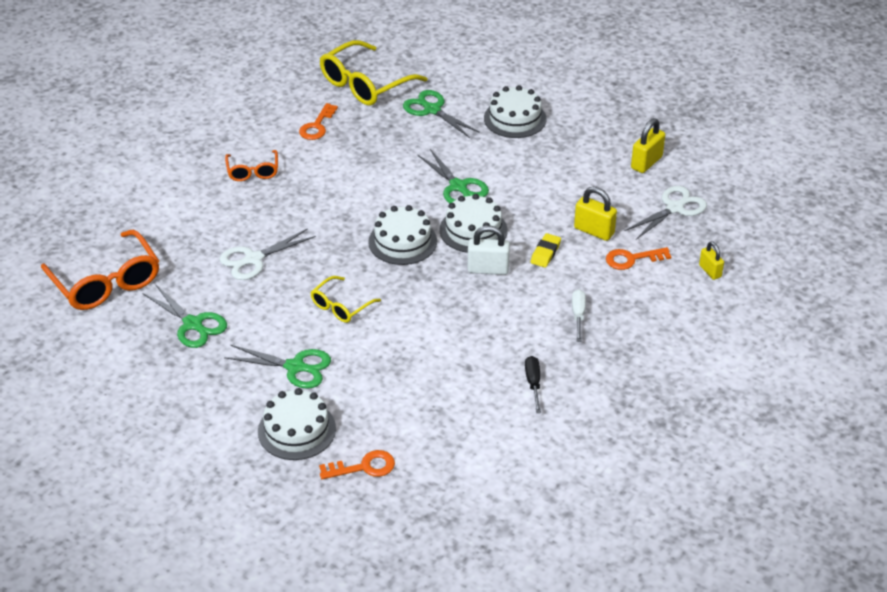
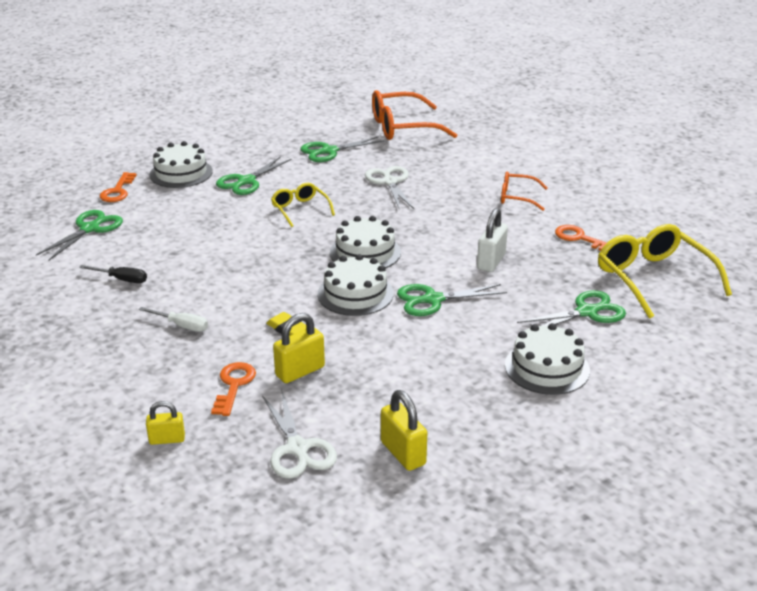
camera: 110 degrees right, 10 degrees down
white padlock [468,225,510,275] -> white padlock moved to [477,208,508,272]
none -> green scissors [36,210,123,260]

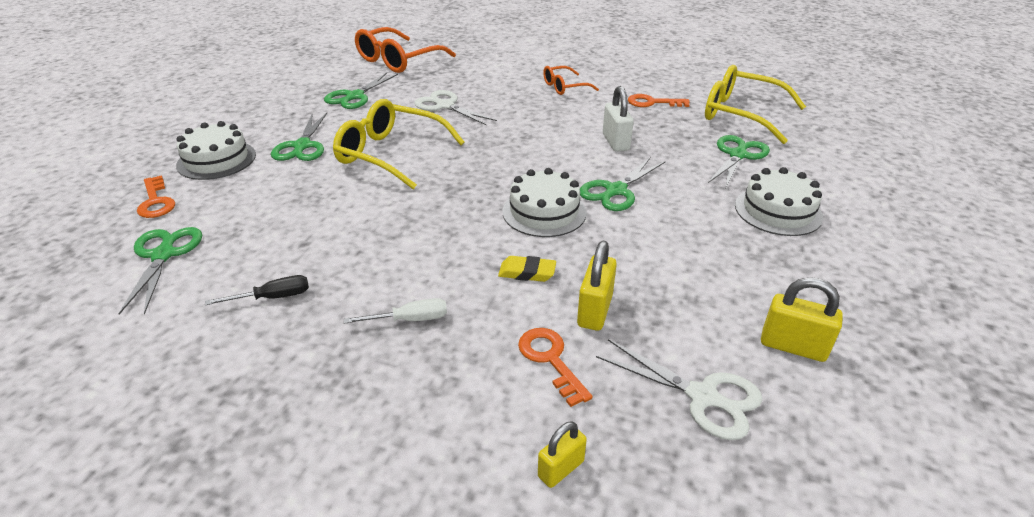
camera: 35 degrees left, 5 degrees up
yellow glasses [271,183,335,227] -> yellow glasses [333,99,464,189], size x1.82
white cake [330,216,401,268] -> none

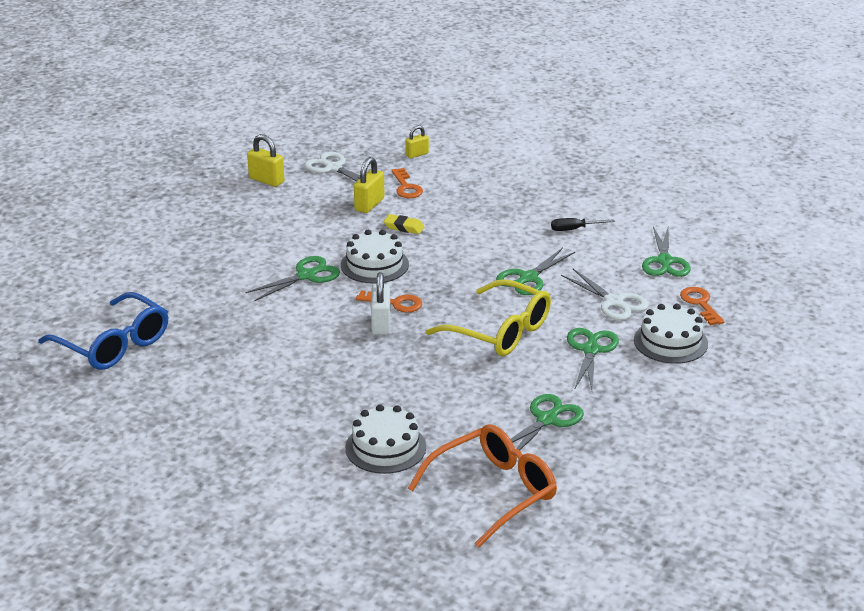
camera: 170 degrees left, 5 degrees down
white screwdriver [344,298,447,324] -> none
white scissors [414,90,497,125] -> white scissors moved to [561,269,649,320]
orange glasses [543,66,599,95] -> none
white padlock [603,86,634,152] -> white padlock moved to [371,272,391,335]
orange key [628,94,690,107] -> orange key moved to [356,290,422,313]
yellow glasses [705,65,806,144] -> blue glasses [38,292,168,370]
green scissors [708,135,770,190] -> green scissors moved to [496,248,575,295]
white cake [735,167,823,236] -> white cake moved to [345,404,426,474]

